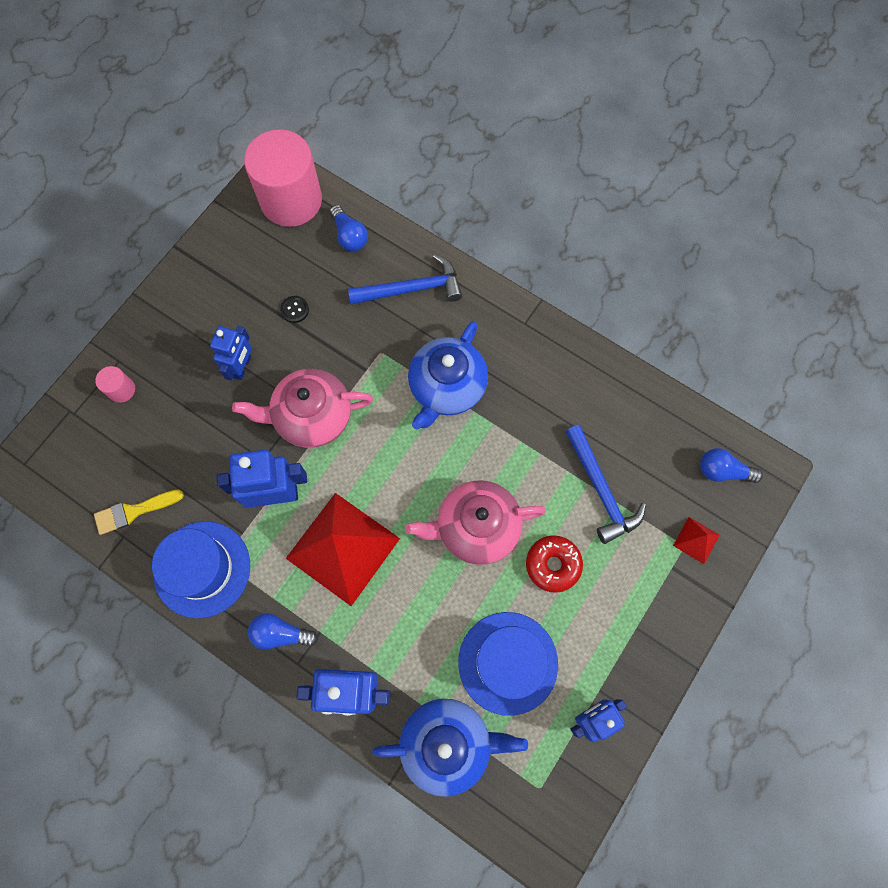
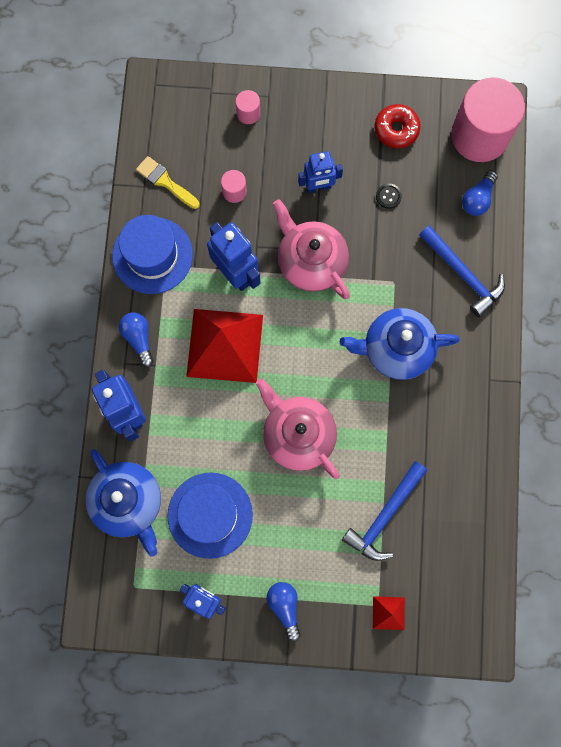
camera: 60 degrees right, 5 degrees up
red donut [526,535,583,593] -> red donut moved to [375,104,420,148]
blue light bulb [700,448,763,483] -> blue light bulb moved to [267,582,301,641]
none -> pink cylinder [221,170,247,203]

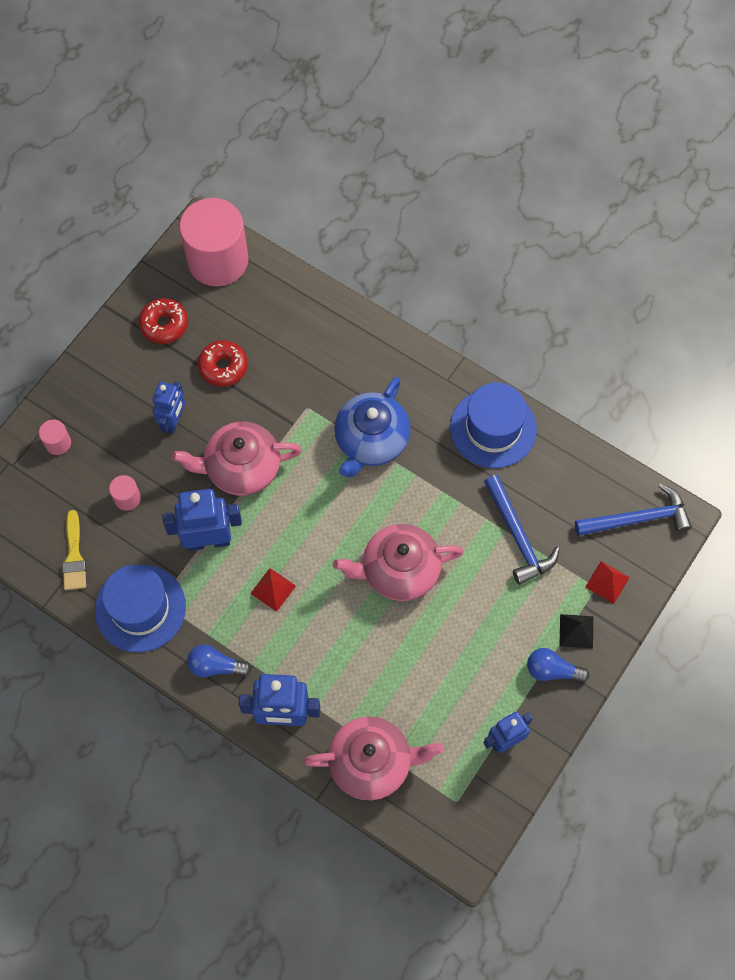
camera: 60 degrees left, 10 degrees down
blue teapot [86,449,161,557] -> pink teapot [304,717,444,800]
yellow brush [136,156,200,209] -> yellow brush turned 75 degrees counterclockwise [62,510,86,590]
blue hat [167,472,253,559] -> blue hat moved to [450,383,537,468]
red pyramid [186,309,263,383] -> red pyramid [250,568,296,612], size x0.43
black button [376,183,402,209] -> red donut [198,340,248,387]
blue hammer [419,225,505,317] -> blue hammer moved to [575,483,692,536]
blue light bulb [462,170,498,216] -> none
none -> black pyramid [559,614,593,649]

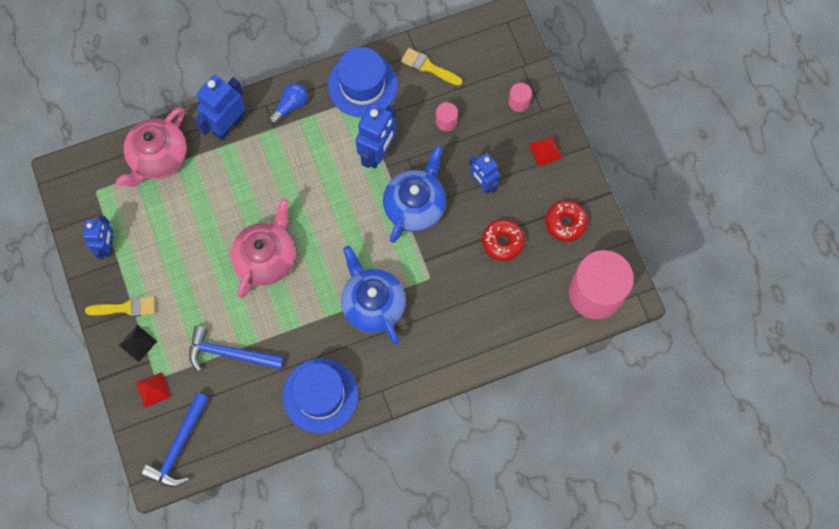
camera: 125 degrees right, 5 degrees up
pink teapot [172,422,302,496] -> blue teapot [383,146,446,243]
red pyramid [250,568,296,612] -> red pyramid moved to [529,136,562,167]
blue light bulb [527,648,589,682] -> yellow brush [85,297,155,317]

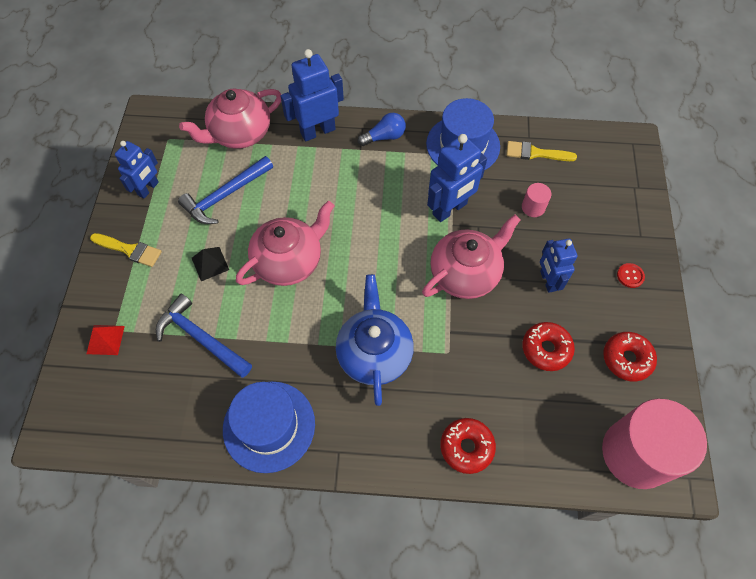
camera: 25 degrees right, 10 degrees down
black pyramid [119,325,157,362] -> black pyramid moved to [192,247,229,281]
blue hammer [141,392,209,487] -> blue hammer moved to [178,156,273,224]
blue teapot [383,146,446,243] -> pink teapot [422,214,521,299]
yellow brush [401,48,462,86] -> yellow brush turned 45 degrees counterclockwise [506,141,577,161]
pink cylinder [508,83,532,112] -> none
red pyramid [529,136,562,167] -> red button [617,263,645,288]
none -> red donut [440,418,496,474]

